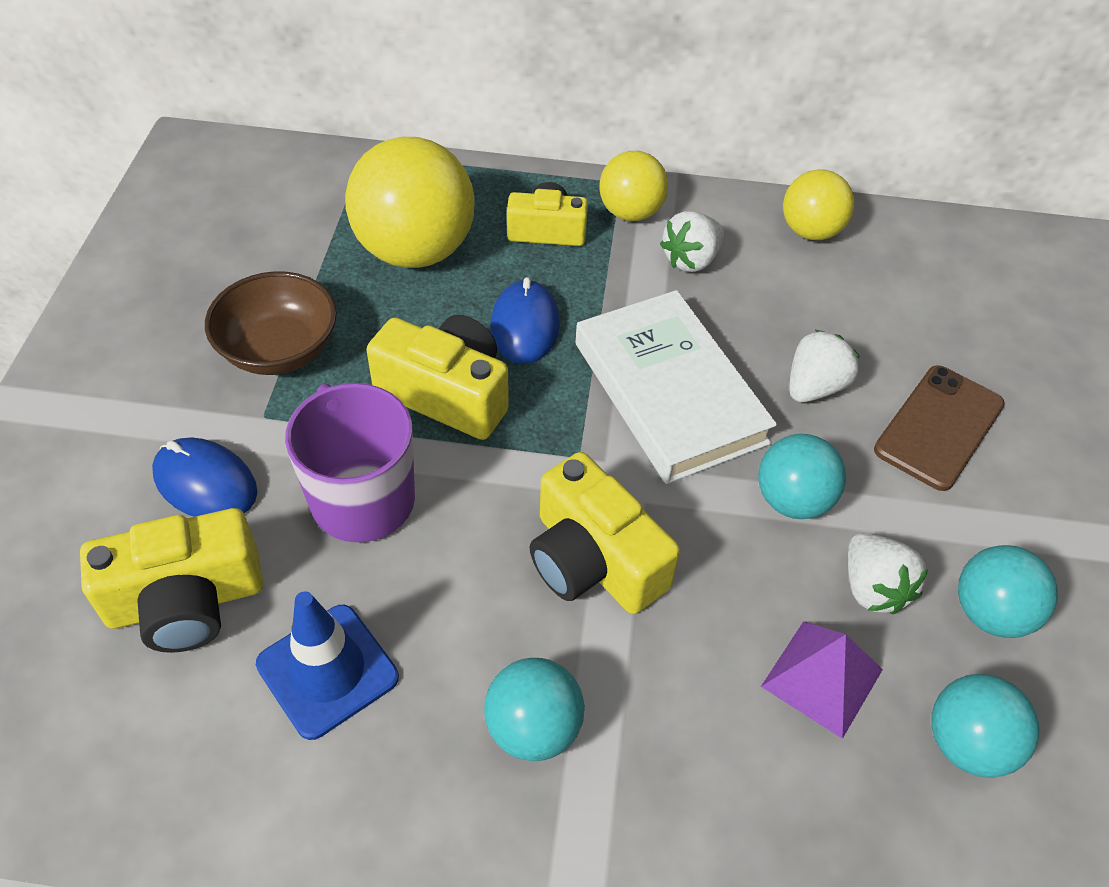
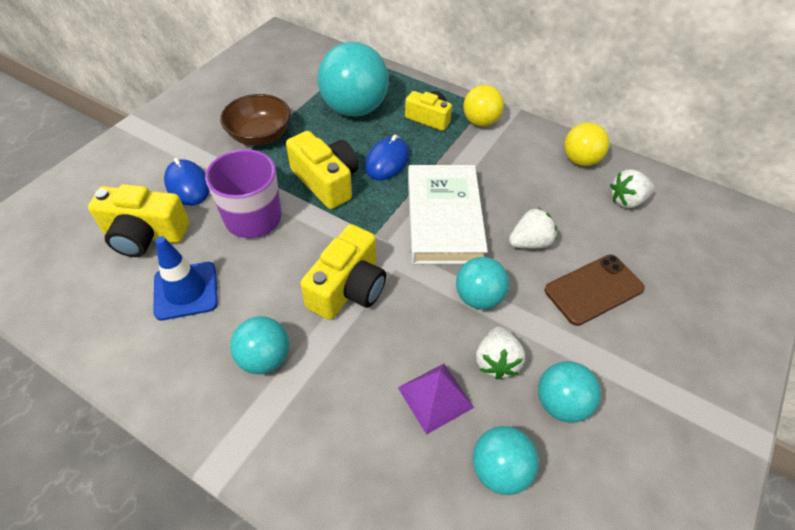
camera: 25 degrees right, 0 degrees up
yellow ball [345,137,474,268] -> turquoise ball [318,42,389,117]
yellow camera [529,452,680,614] -> yellow camera turned 135 degrees counterclockwise [300,224,386,320]
white strawberry [660,211,724,272] -> white strawberry moved to [610,169,655,208]

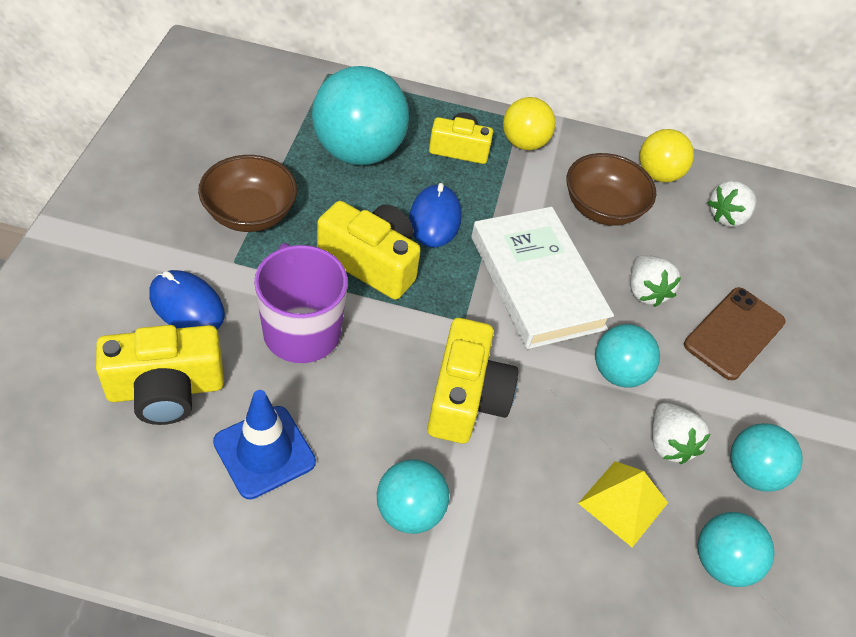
camera: 25 degrees left, 0 degrees up
purple pyramid [398,364,474,435] -> yellow pyramid [578,461,668,547]
white strawberry [509,208,557,249] -> white strawberry turned 120 degrees clockwise [630,255,681,307]
none -> brown bowl [566,153,656,226]

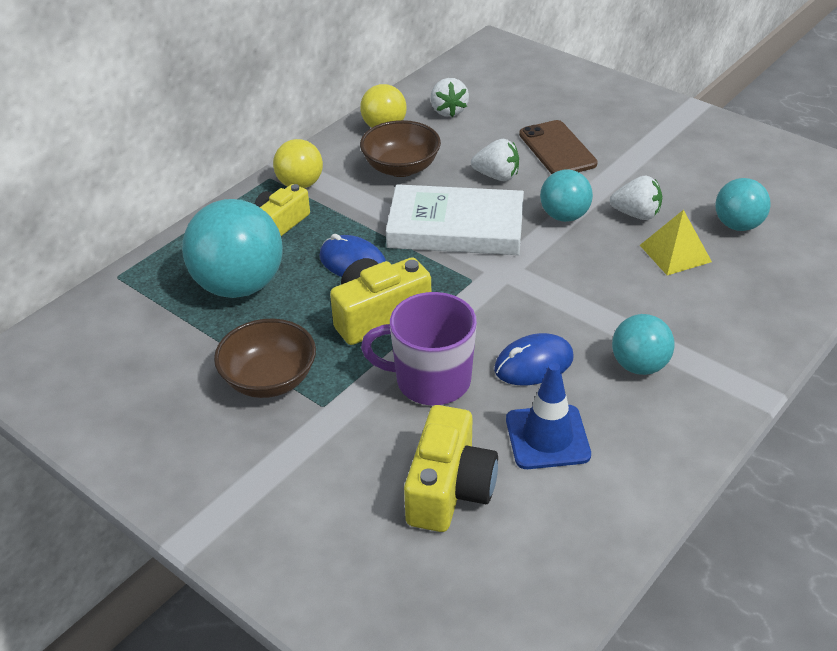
camera: 55 degrees left, 10 degrees down
blue mouse [149,270,225,329] -> blue mouse moved to [494,333,573,385]
yellow camera [427,318,518,444] -> none
turquoise ball [730,423,803,492] -> none

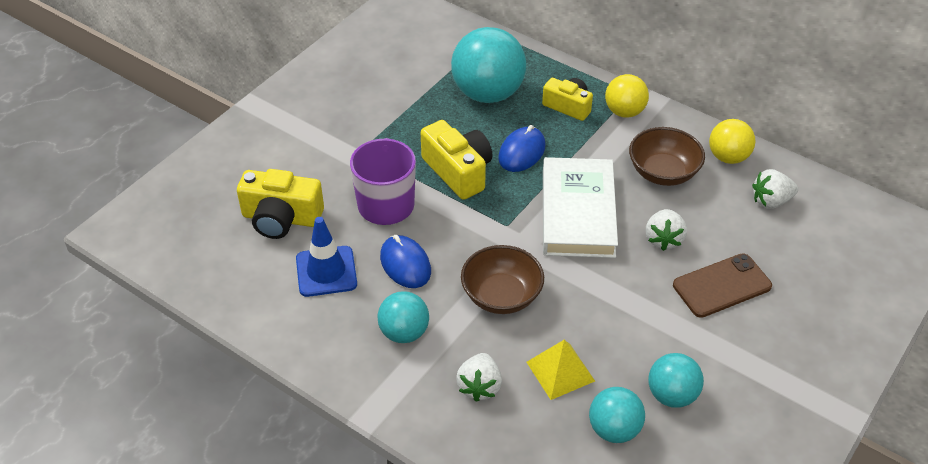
camera: 85 degrees right, 5 degrees up
brown bowl [214,319,316,398] -> brown bowl moved to [461,245,544,314]
turquoise ball [540,170,593,222] -> turquoise ball moved to [648,353,704,408]
white strawberry [610,176,662,220] -> white strawberry moved to [456,353,502,402]

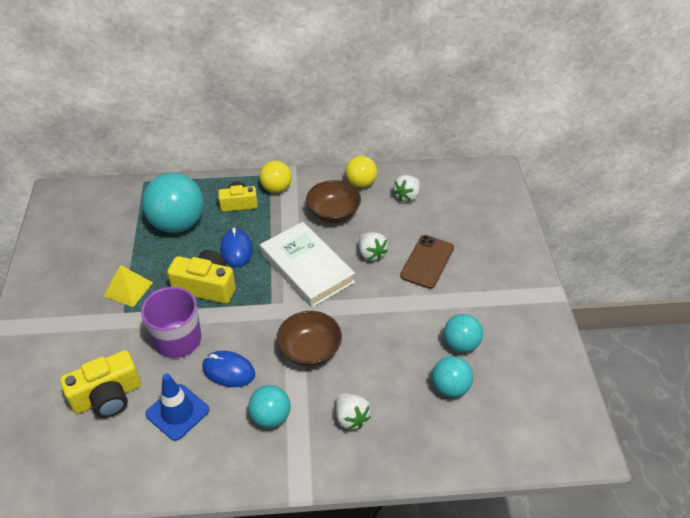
camera: 40 degrees left, 0 degrees up
yellow pyramid [527,340,595,400] -> yellow pyramid moved to [104,265,153,307]

